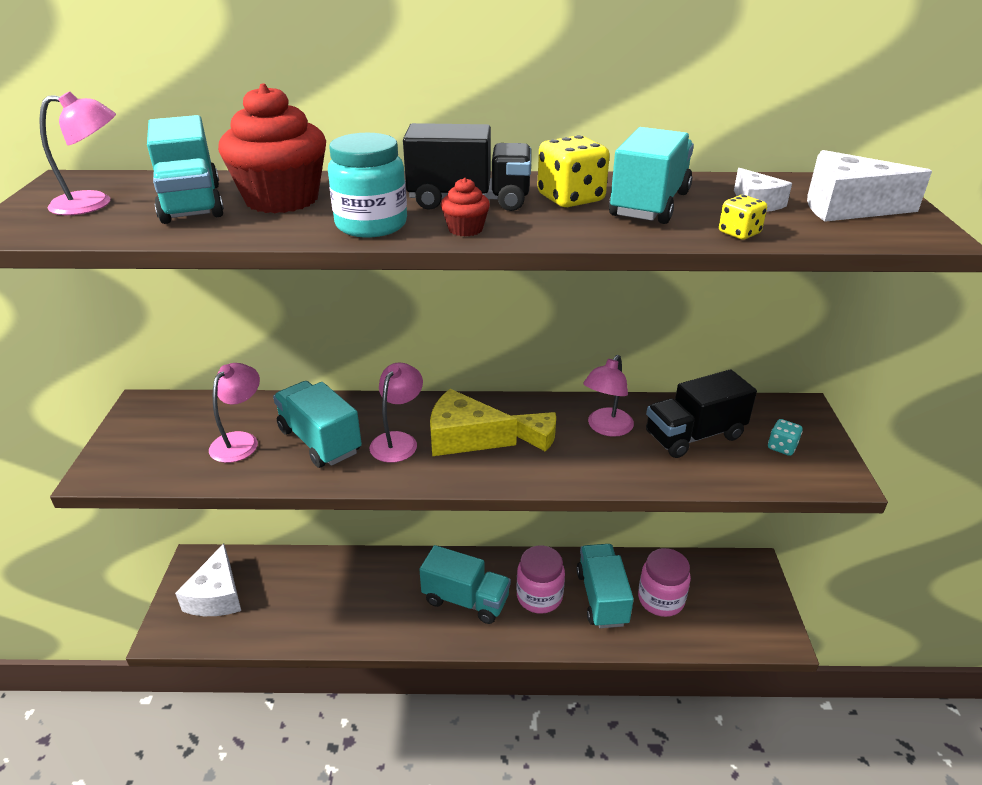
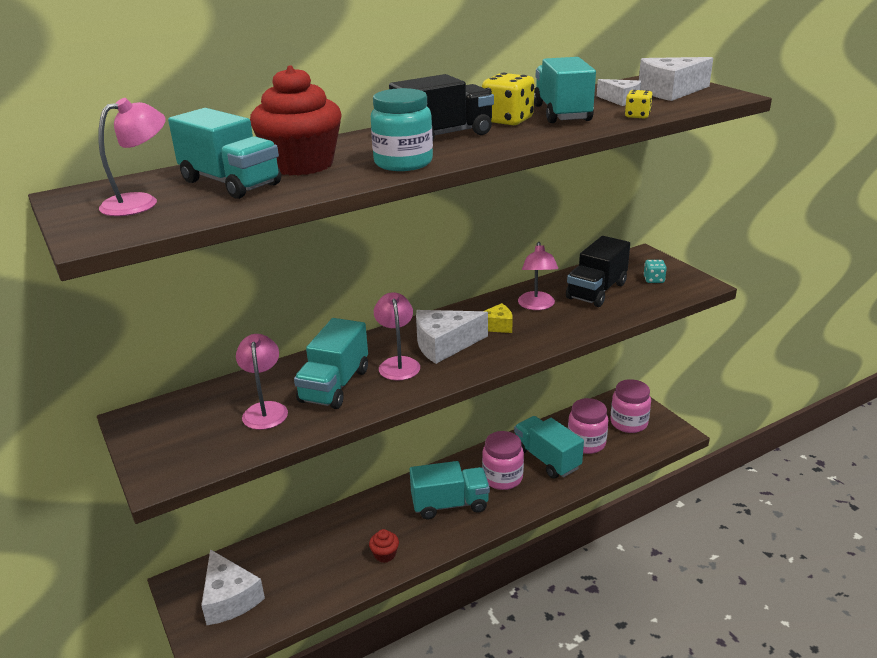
camera: 30 degrees left, 5 degrees down
turquoise truck [273,381,362,468] -> turquoise truck turned 90 degrees counterclockwise [294,318,368,409]
yellow cheese [430,389,517,456] -> white cheese [416,310,488,364]
red cupcake [441,178,490,236] -> red cupcake moved to [369,529,399,563]
none -> pink jar [610,379,651,433]

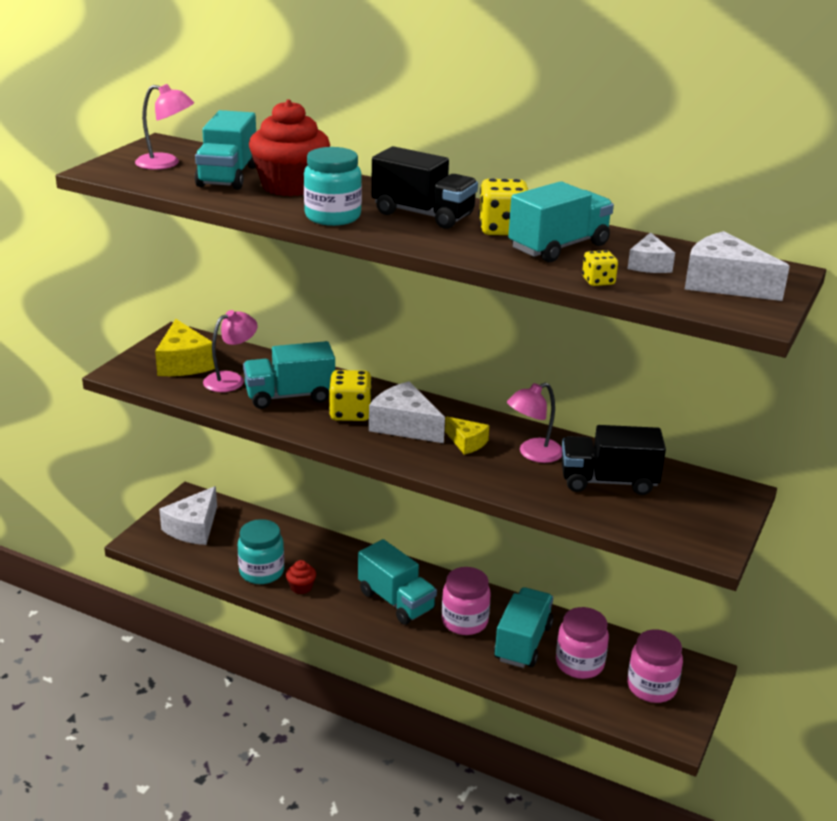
camera: 55 degrees right, 0 degrees up
pink lamp [374,292,420,381] -> yellow dice [329,370,372,421]
turquoise dice [644,260,667,283] -> none
none -> yellow cheese [155,319,216,376]
none -> turquoise jar [238,519,284,584]

